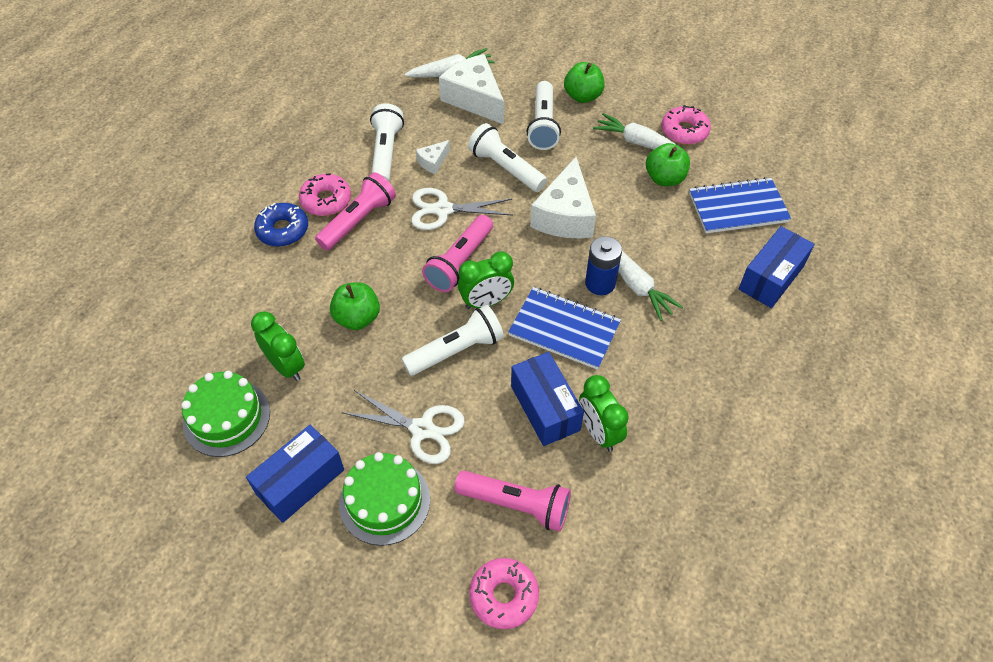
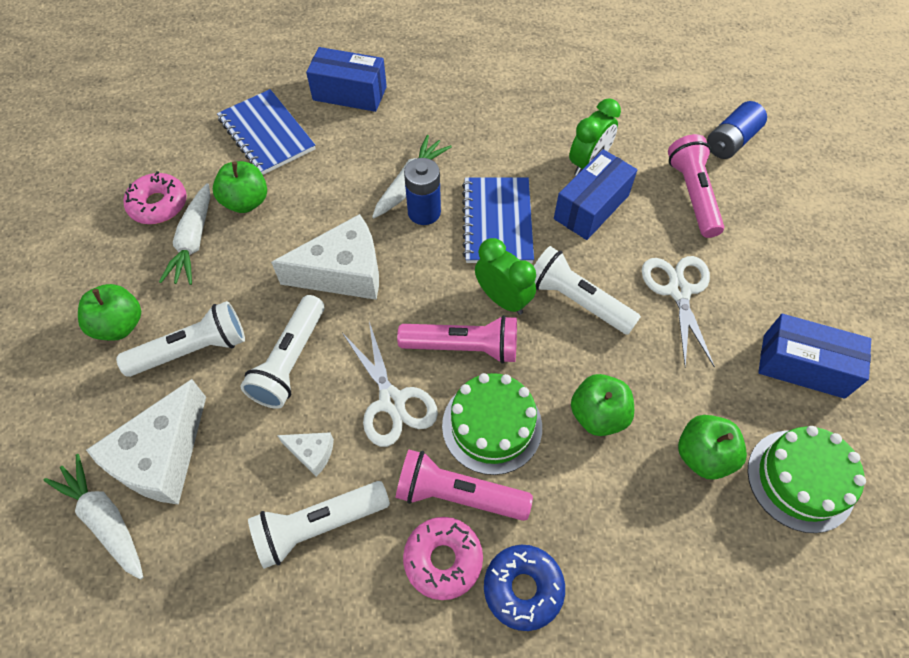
camera: 115 degrees left, 5 degrees up
green clock [251,311,305,381] -> green apple [678,415,747,480]
green cake [339,452,430,546] -> green cake moved to [442,373,542,475]
pink donut [469,558,539,629] -> none
none -> blue battery [707,101,767,159]

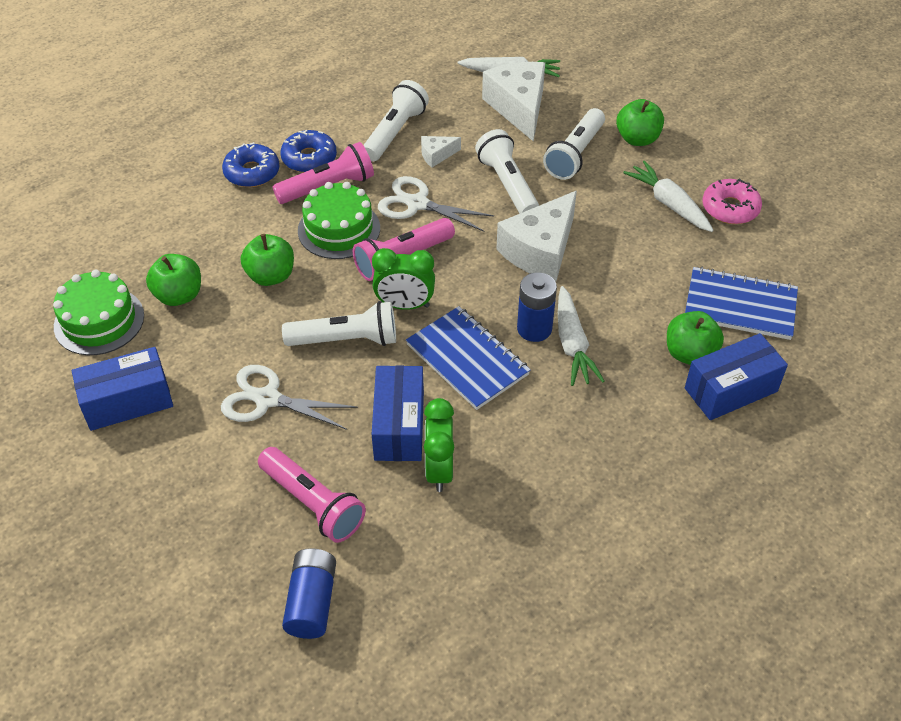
camera: 140 degrees right, 10 degrees down
green apple [213,161,267,213] -> green apple moved to [667,311,724,365]
pink donut [403,517,483,600] -> blue donut [280,130,337,173]
white scissors [642,256,715,367] -> white scissors turned 150 degrees clockwise [221,365,358,430]

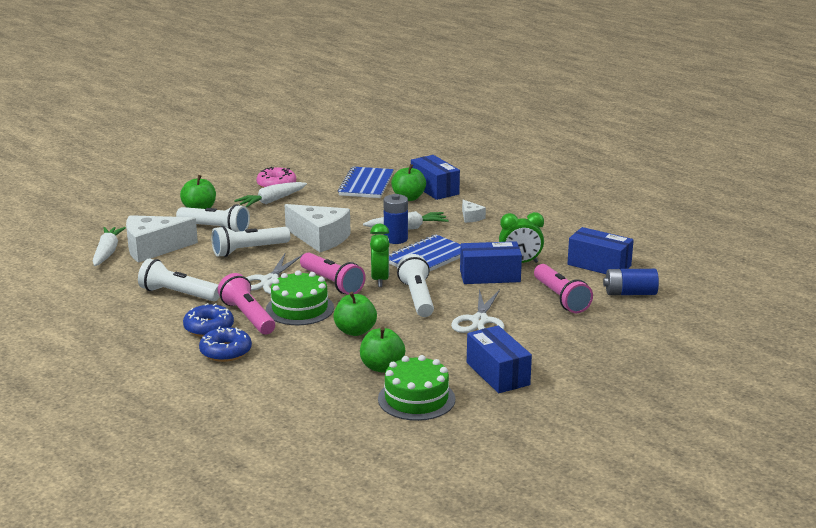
camera: 95 degrees left, 25 degrees down
pink flashlight [258,447,366,543] -> pink flashlight turned 120 degrees clockwise [534,264,593,313]
white cheese [421,136,461,168] -> white cheese moved to [462,200,486,223]
none -> blue box [567,227,634,274]

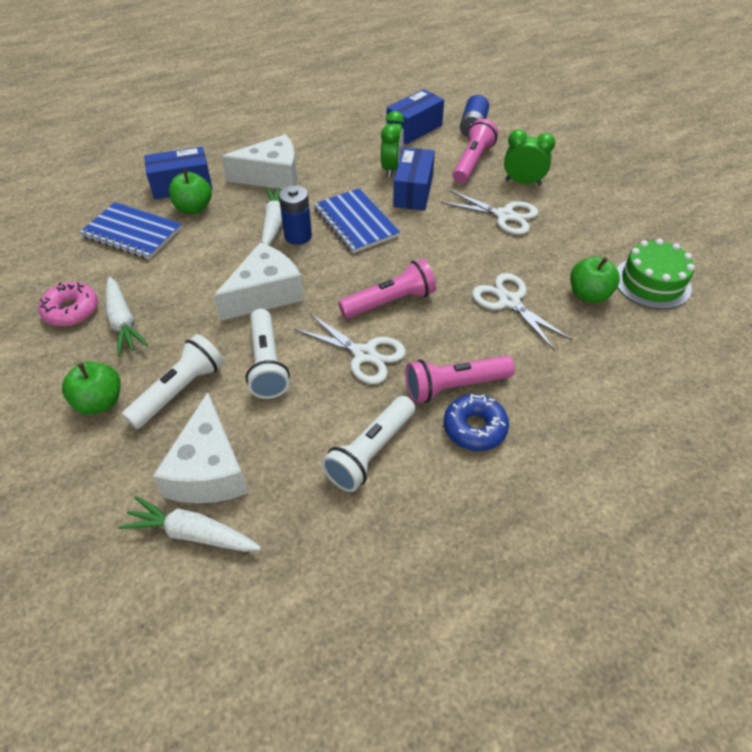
camera: 75 degrees left, 25 degrees up
blue donut [199,326,252,362] -> none
green cake [266,270,334,325] -> none
green apple [333,292,377,336] -> white scissors [472,273,572,350]
green clock [370,224,389,287] -> green clock moved to [504,129,555,185]
white flashlight [397,254,434,317] -> none
white cheese [462,200,486,223] -> white cheese [221,134,297,189], size x2.15
blue box [467,326,532,393] -> none
pink flashlight [534,264,593,313] -> pink flashlight turned 60 degrees counterclockwise [453,119,498,184]

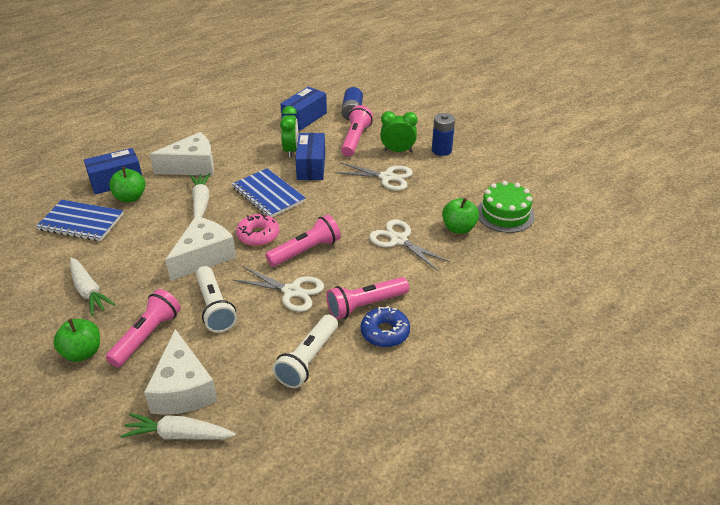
camera: 10 degrees left, 10 degrees down
pink donut [38,282,98,326] -> pink donut moved to [236,214,279,246]
white flashlight [122,334,223,429] -> pink flashlight [106,289,181,368]
blue battery [279,185,312,245] -> blue battery moved to [432,113,455,156]

